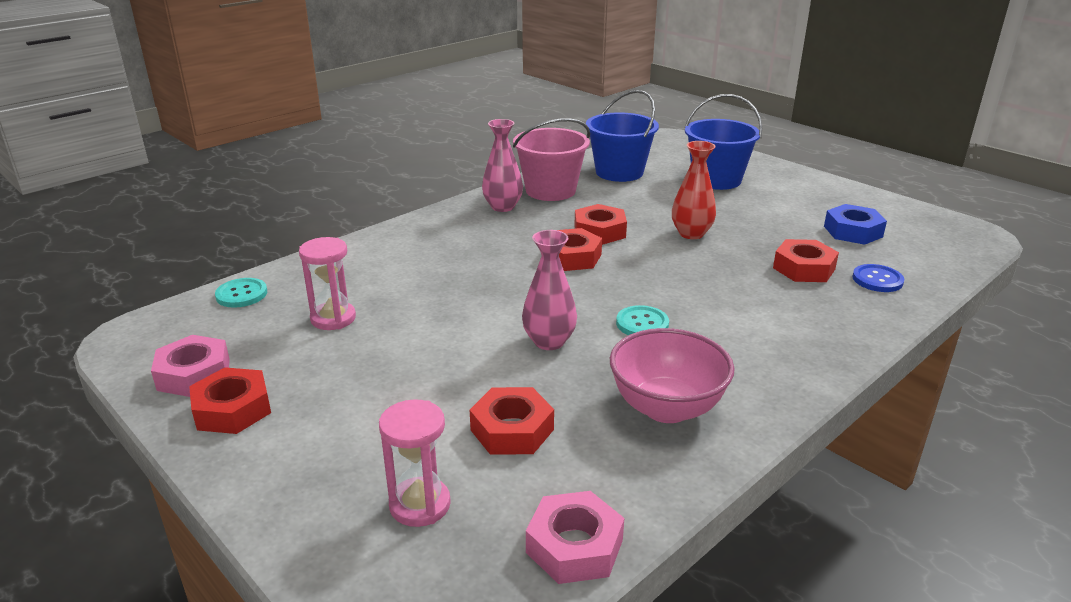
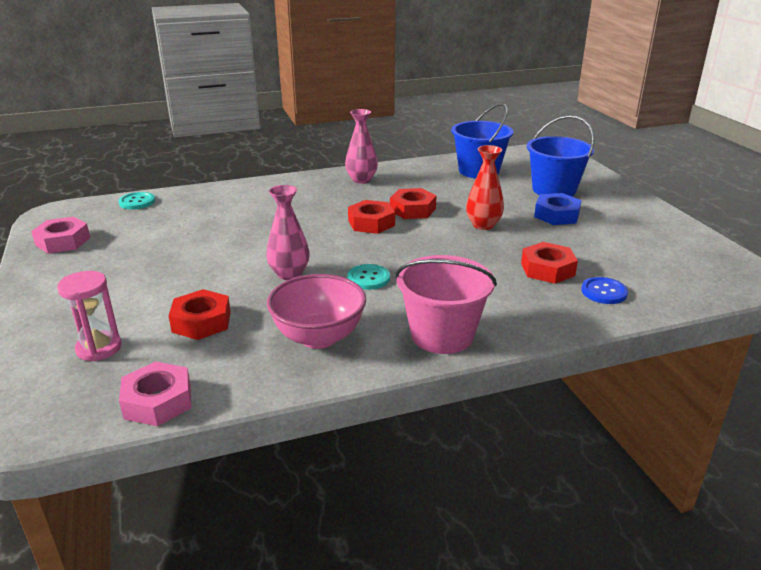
camera: 25 degrees right, 0 degrees up
red nut [189,367,271,434] -> none
pink hourglass [299,237,356,330] -> none
pink bucket [513,118,590,201] -> pink bucket moved to [395,255,497,354]
blue nut [824,204,887,245] -> blue nut moved to [534,193,581,225]

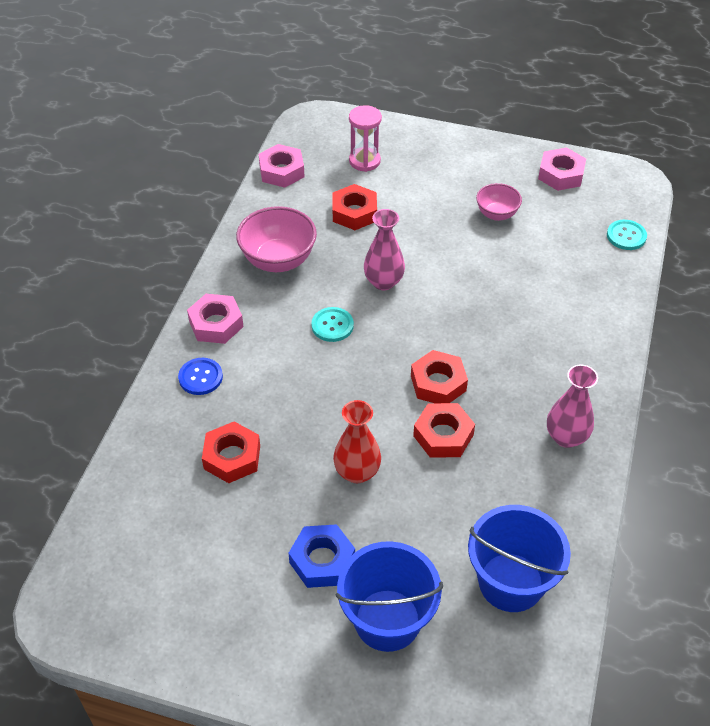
camera: 125 degrees right, 20 degrees up
pink bucket [395,255,497,354] -> pink nut [187,294,244,344]
blue button [581,277,628,304] -> blue button moved to [178,358,223,395]
none -> pink bowl [476,183,522,221]

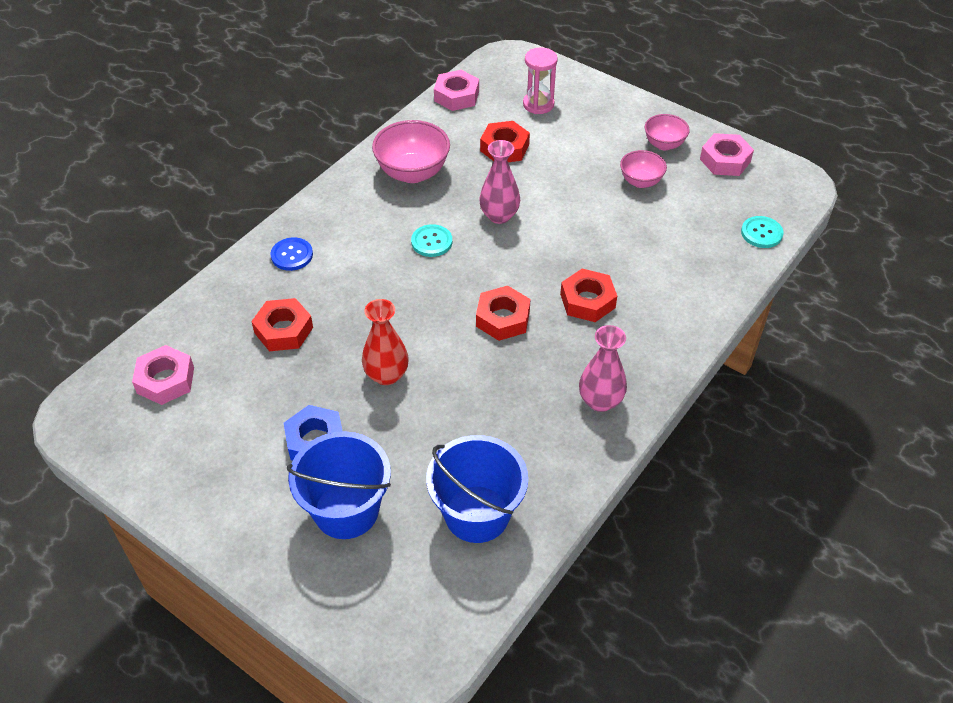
camera: 20 degrees right, 0 degrees up
pink nut [187,294,244,344] -> pink nut moved to [132,345,194,405]
red nut [413,403,475,458] -> red nut moved to [560,269,617,322]
none -> pink bowl [645,114,690,150]

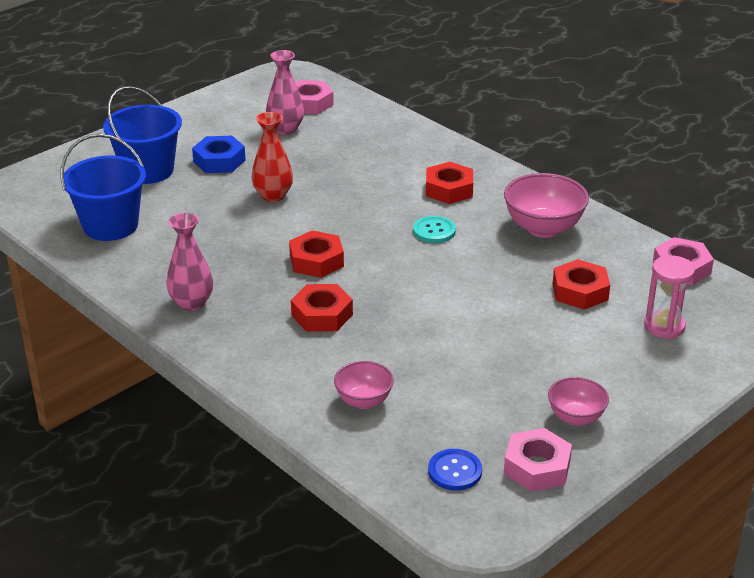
camera: 100 degrees right, 15 degrees down
red nut [251,298,313,351] -> red nut moved to [426,162,473,204]
blue button [270,237,313,271] -> blue button moved to [428,449,482,491]
pink vase [479,140,520,224] -> pink vase moved to [266,50,304,135]
pink bowl [620,150,667,188] -> pink bowl moved to [334,361,394,409]
turquoise button [741,216,784,248] -> none

